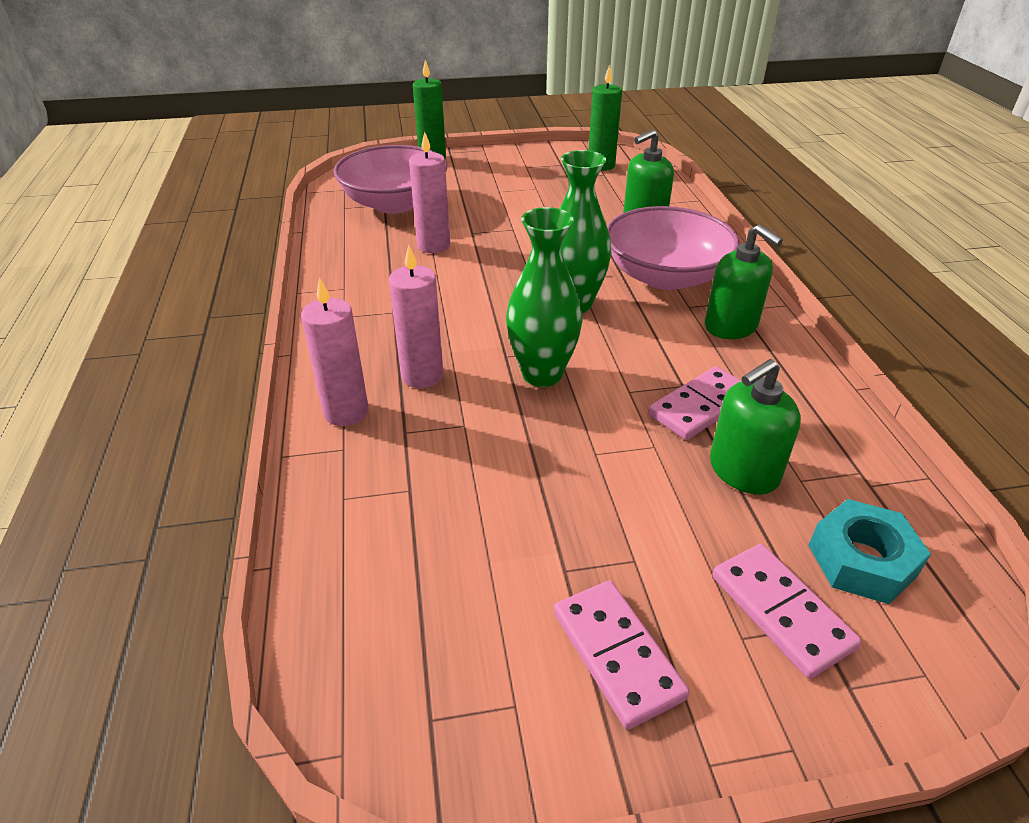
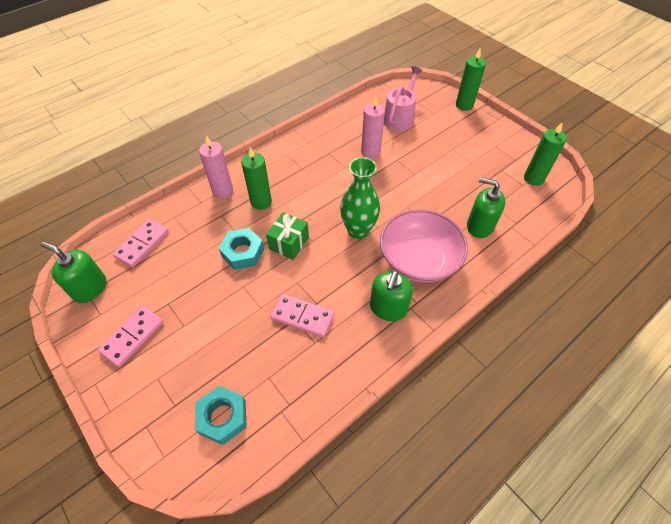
camera: 60 degrees right, 15 degrees up
pink bowl [333,145,447,214] -> pink watering can [384,66,422,131]
pink candle [389,245,444,388] -> green candle [241,147,272,210]
green vase [506,207,583,387] -> green gift [266,212,309,260]
green soap dispenser [710,359,801,495] -> green soap dispenser moved to [41,242,106,303]
pink domino [713,544,862,679] -> pink domino moved to [113,219,169,268]
none -> turquoise nut [219,228,264,270]

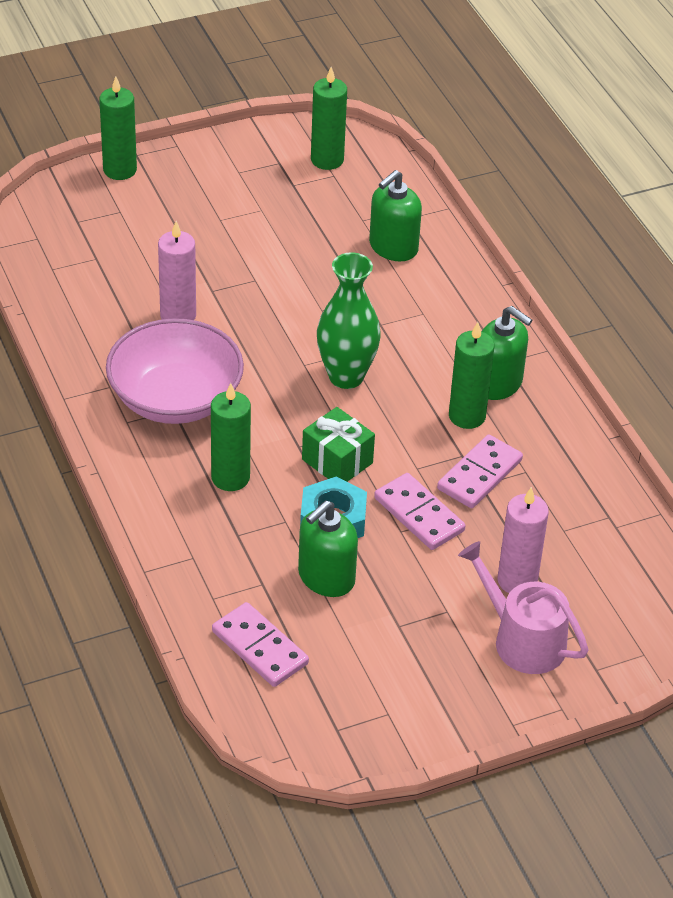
camera: 75 degrees left, 10 degrees down
green soap dispenser [41,242,106,303] -> green soap dispenser moved to [298,501,358,597]
pink domino [98,306,163,367] -> pink domino moved to [374,473,465,550]
turquoise nut [195,386,247,445] -> none
pink candle [199,135,233,198] -> pink candle moved to [498,487,549,593]
pink bowl [380,209,468,283] -> pink bowl moved to [106,318,244,424]
pink watering can [384,66,422,131] -> pink watering can moved to [458,541,588,674]
none -> green candle [449,322,495,429]

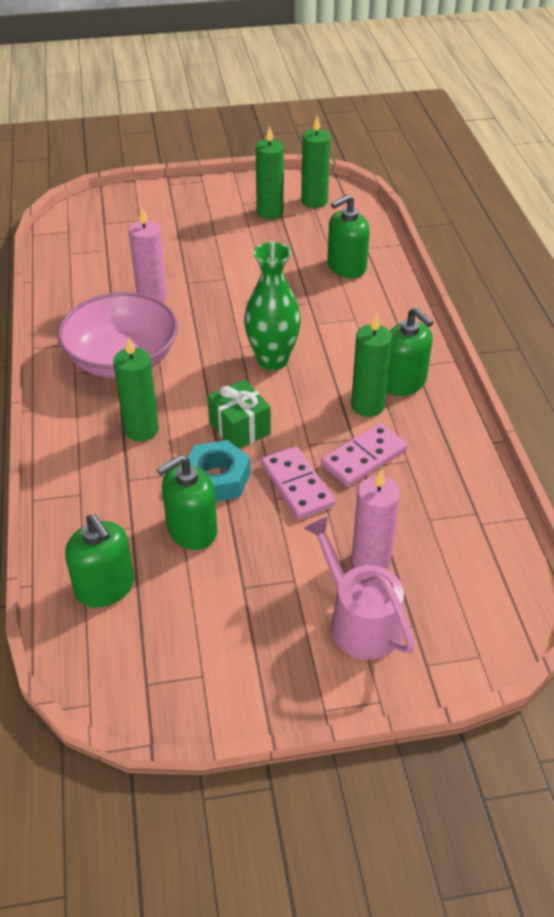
camera: 15 degrees right, 0 degrees up
green candle [99,76,137,180] -> green candle moved to [256,126,284,219]
pink domino [212,602,309,687] -> green soap dispenser [65,514,134,608]

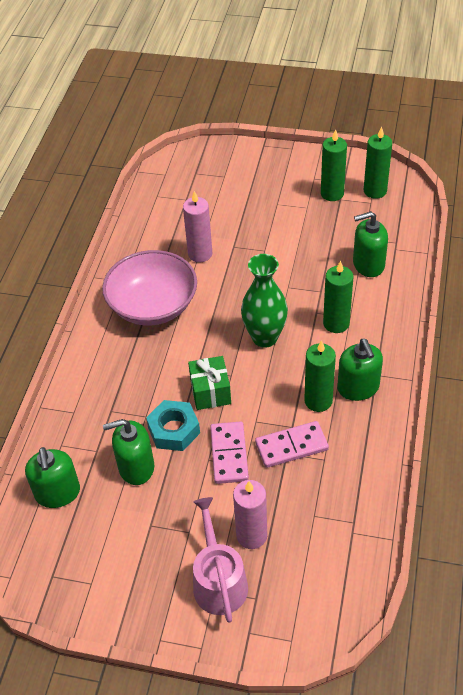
camera: 25 degrees right, 5 degrees up
green candle [113,337,159,441] -> green candle moved to [323,261,353,333]

